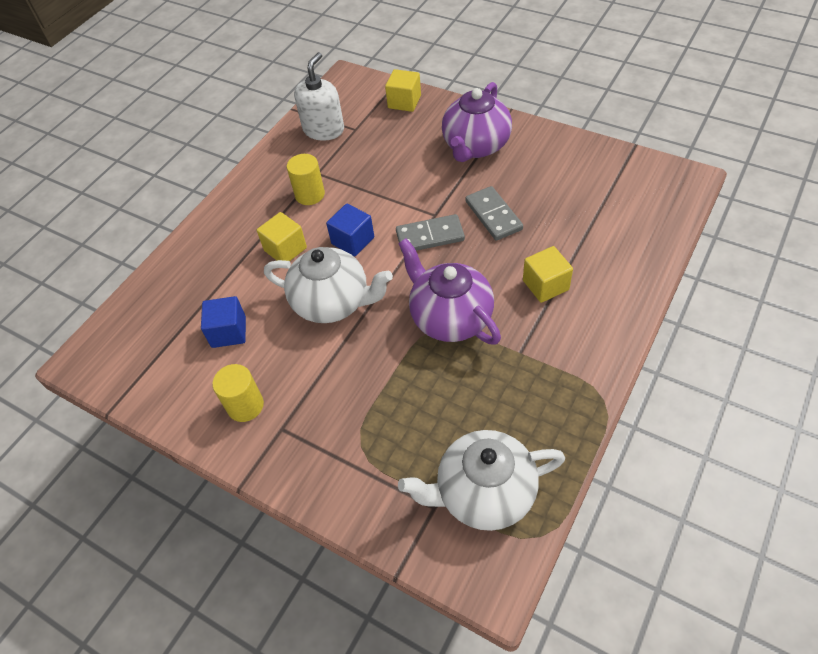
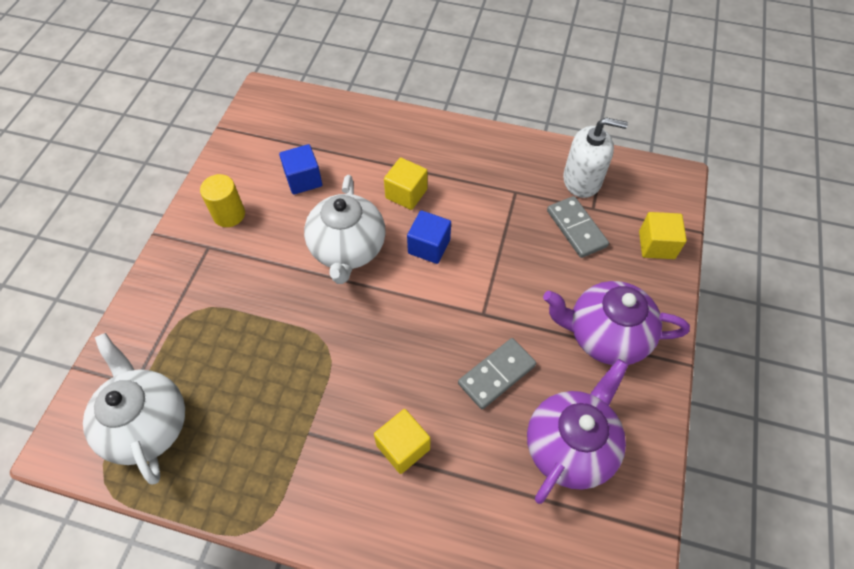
camera: 70 degrees right, 5 degrees up
yellow cylinder [287,154,325,205] -> none
grey domino [396,214,465,252] -> grey domino moved to [547,196,609,258]
purple teapot [398,238,501,345] -> purple teapot moved to [527,359,628,504]

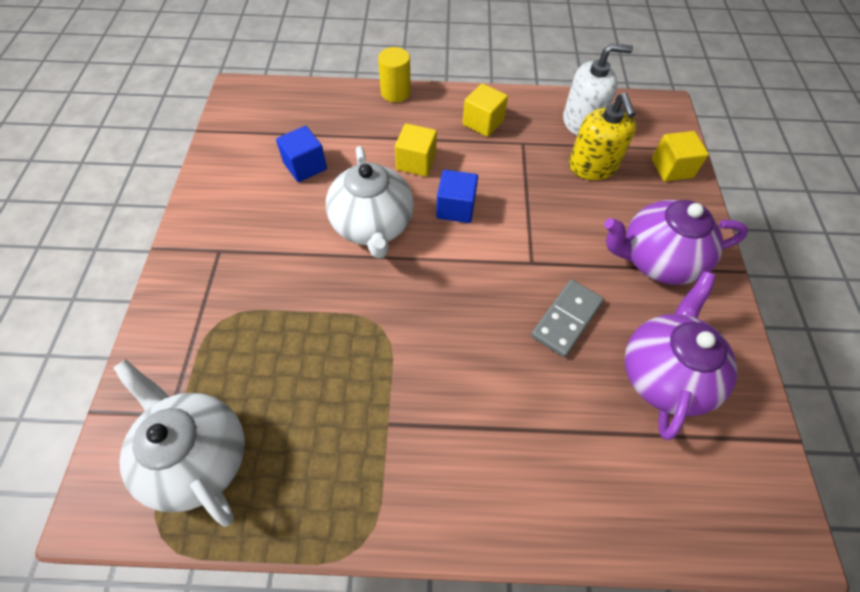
camera: 15 degrees left, 0 degrees up
yellow cylinder [200,174,245,227] -> yellow cylinder moved to [378,47,411,102]
yellow cube [374,409,430,474] -> yellow cube moved to [463,83,508,137]
grey domino [547,196,609,258] -> yellow soap dispenser [569,93,636,180]

